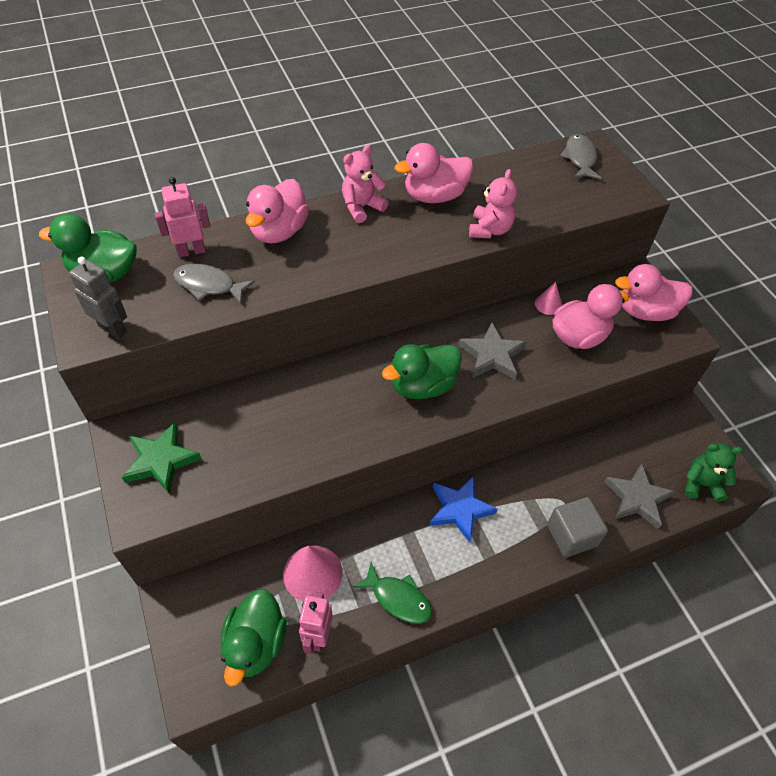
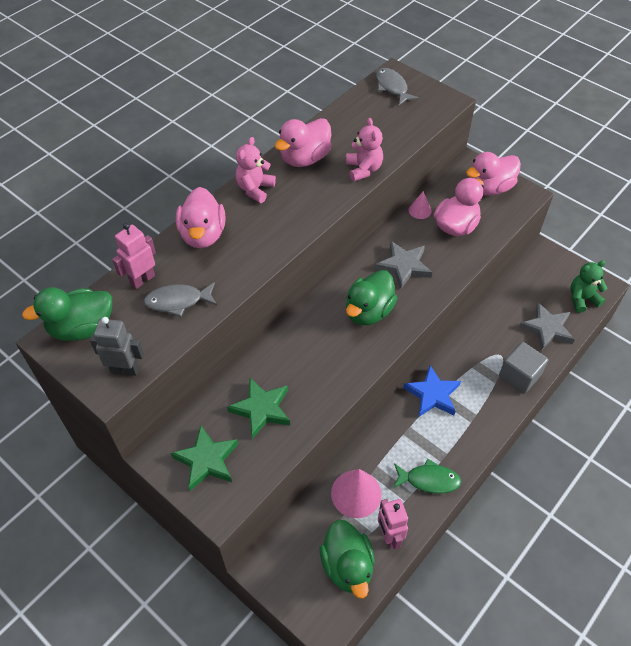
camera: 25 degrees left, 0 degrees up
none -> green star [227,378,290,439]

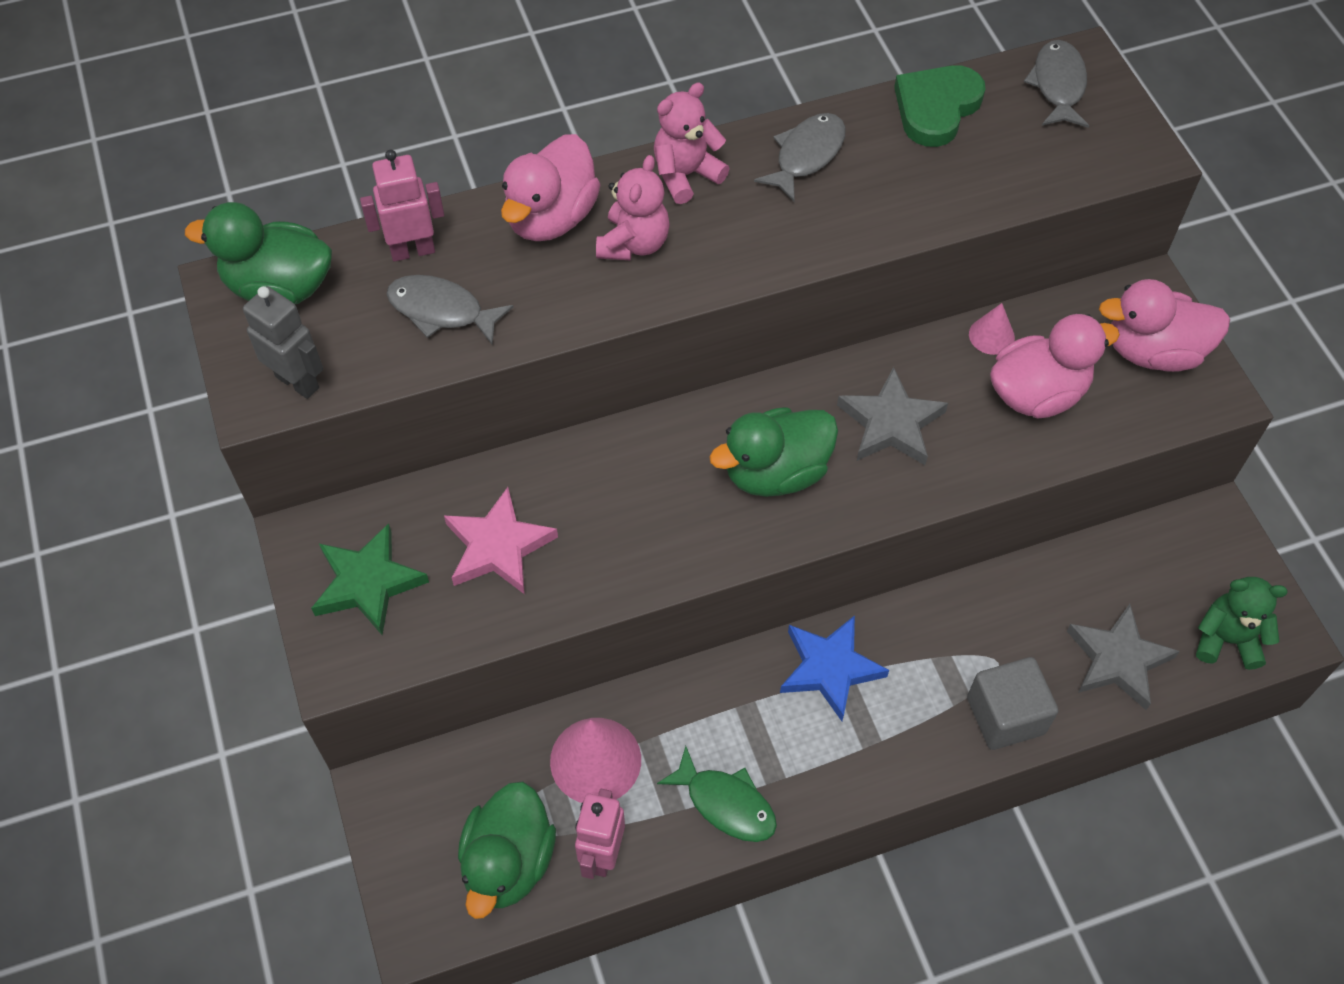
camera: 30 degrees right, 5 degrees up
green star [227,378,290,439] -> pink star [444,487,558,594]
pink duck [275,118,332,167] -> grey fish [754,113,846,202]
pink teddy bear [346,118,383,181] -> pink teddy bear moved to [596,155,670,261]
none -> green heart [894,65,986,147]

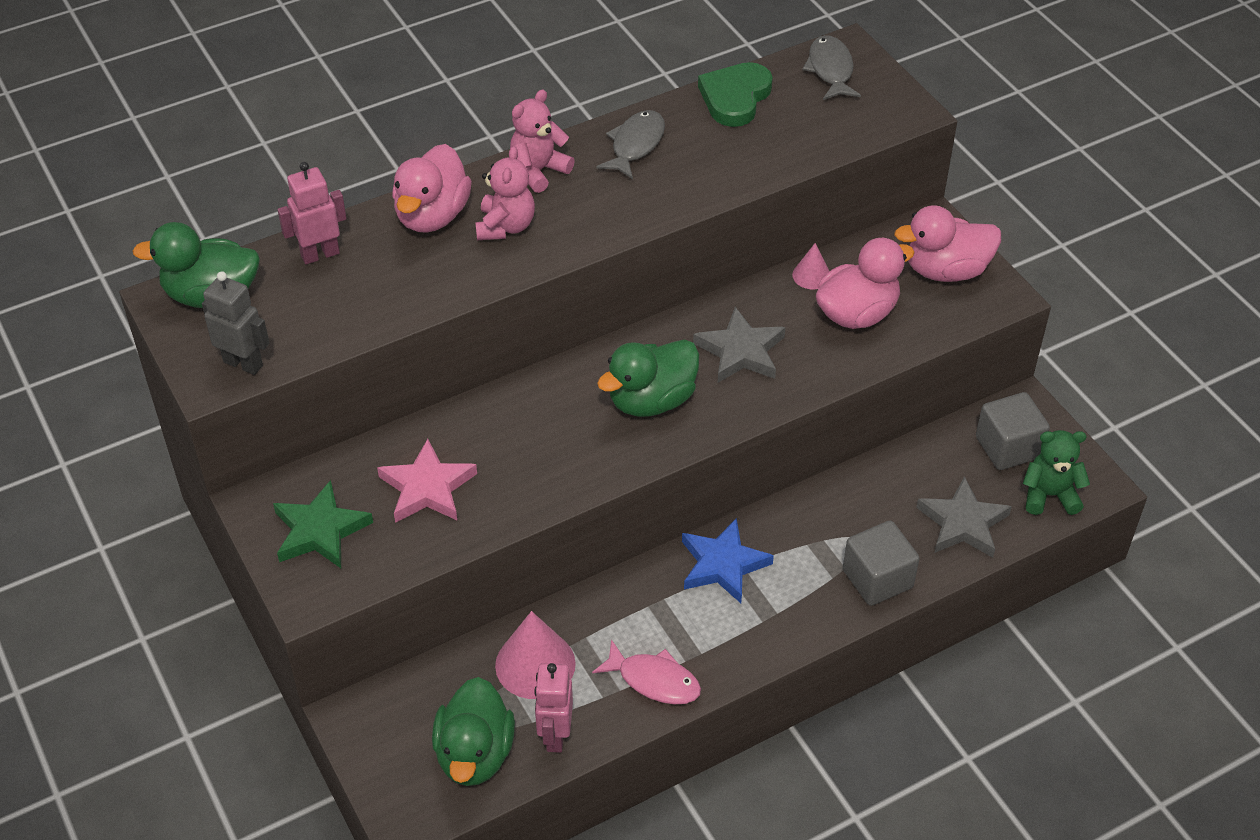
camera: 10 degrees left, 10 degrees down
grey fish [386,275,514,345] -> none
green fish [657,746,777,842] -> pink fish [592,639,701,705]
none -> grey cube [976,392,1050,470]

